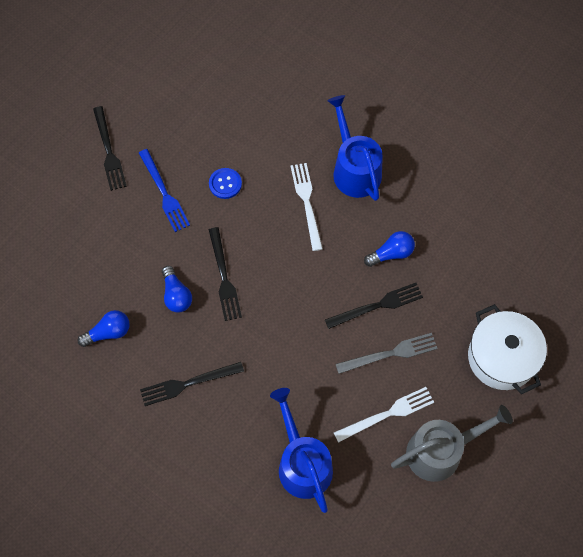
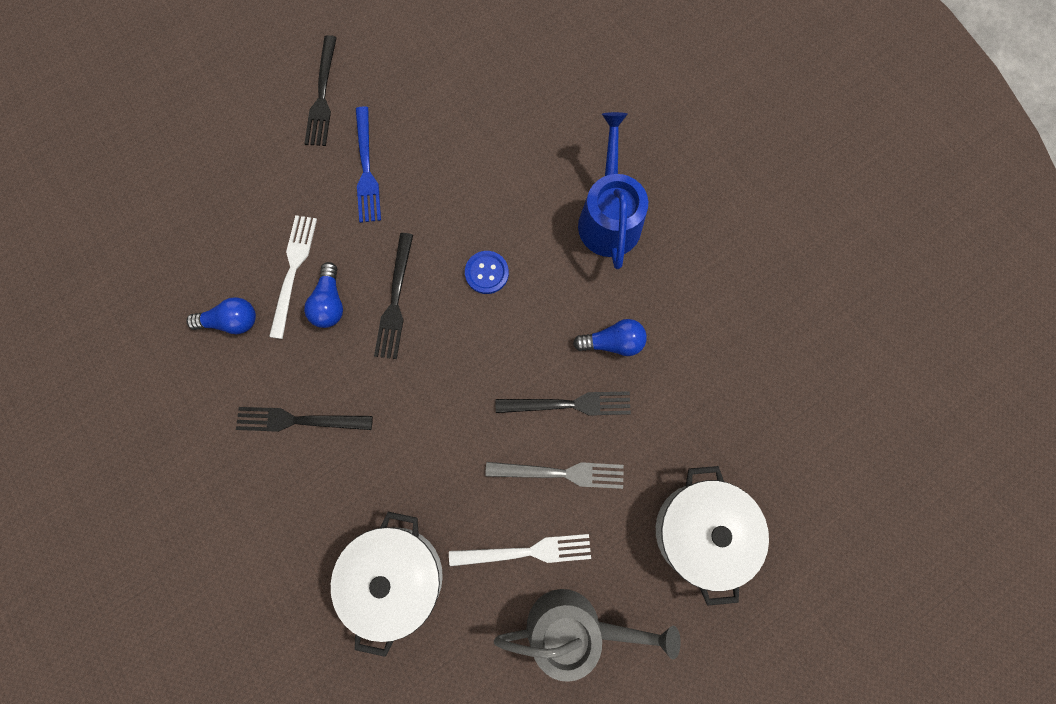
camera: 20 degrees right, 10 degrees up
blue button [209,168,242,199] -> blue button moved to [465,251,509,294]
blue watering can [270,388,333,513] -> white pot [331,512,443,657]
white fork [291,163,323,251] -> white fork moved to [269,215,317,339]

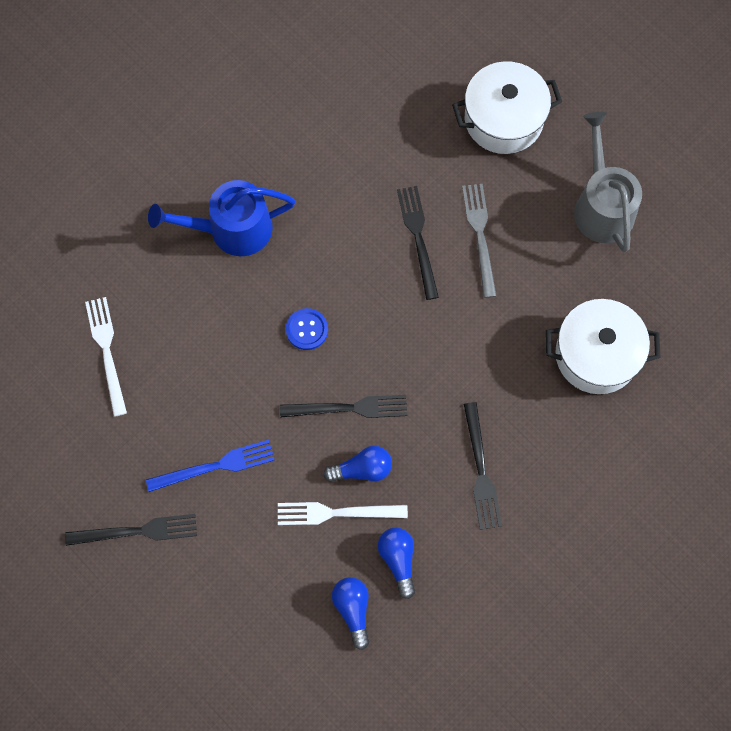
camera: 100 degrees left, 5 degrees down
white fork [449,534,591,566] -> white fork moved to [85,297,127,417]
blue light bulb [573,319,647,356] -> blue light bulb moved to [332,577,369,650]

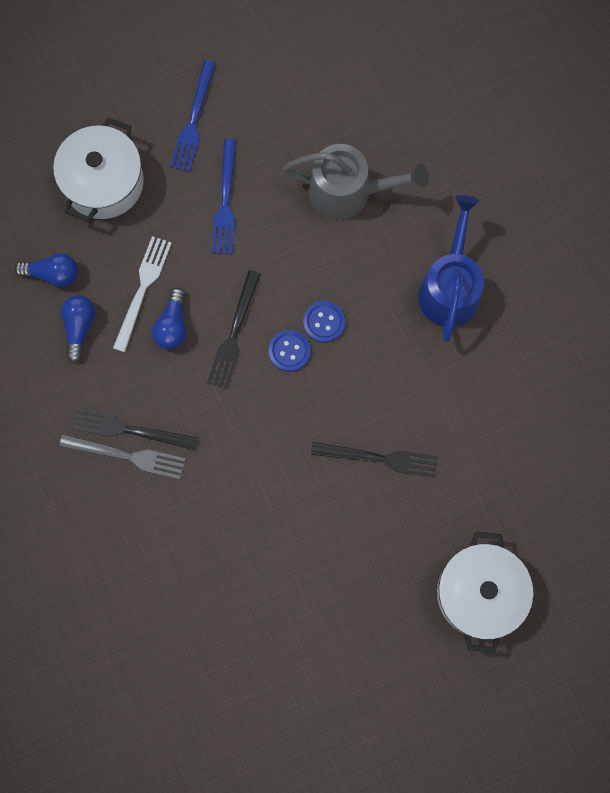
camera: 110 degrees right, 5 degrees up
black fork [65,514,197,546] -> blue fork [170,60,216,172]
white fork [85,297,127,417] -> none
blue light bulb [378,527,415,599] -> blue light bulb turned 90 degrees counterclockwise [61,295,96,363]
grey fork [462,184,496,298] -> grey fork moved to [59,434,186,479]
white pot [546,299,660,394] -> white pot moved to [53,118,144,222]
grey watering can [574,112,642,252] -> grey watering can moved to [283,144,429,219]
none -> blue button [269,330,311,372]

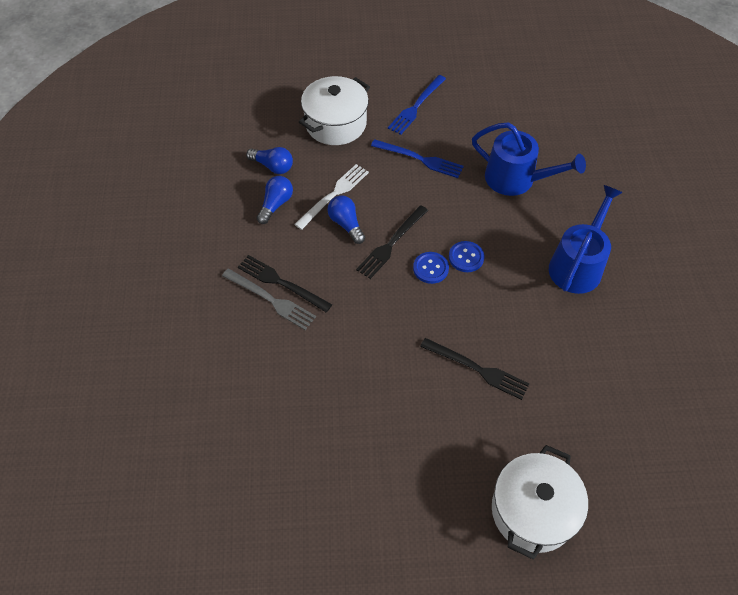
camera: 20 degrees right, 20 degrees down
blue light bulb [152,287,186,349] -> blue light bulb turned 120 degrees clockwise [327,196,365,244]
blue fork [212,139,236,254] -> blue fork turned 90 degrees counterclockwise [371,139,464,178]
grey watering can [283,144,429,219] -> blue watering can [472,122,586,196]

